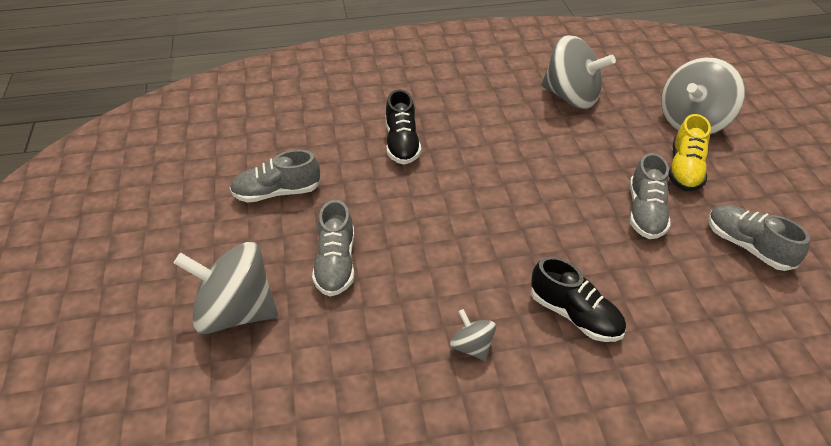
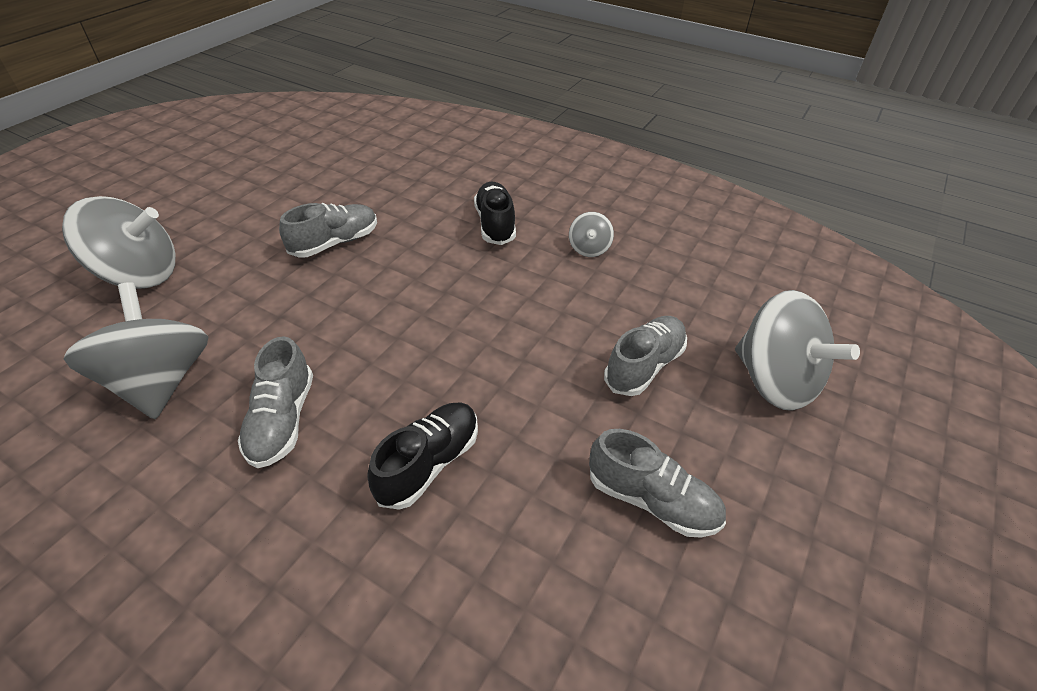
camera: 140 degrees left, 0 degrees up
yellow shoe [669,114,711,191] -> none
grey shoe [708,205,810,271] -> grey shoe moved to [238,336,313,468]

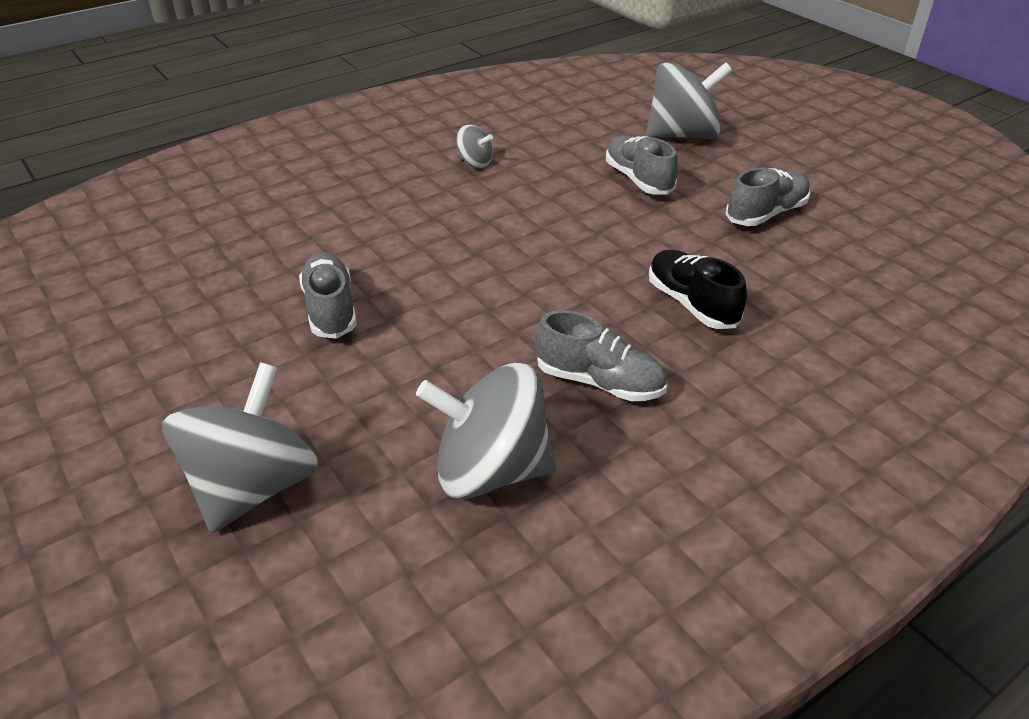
camera: 65 degrees left, 5 degrees down
black shoe [474,182,516,245] -> none

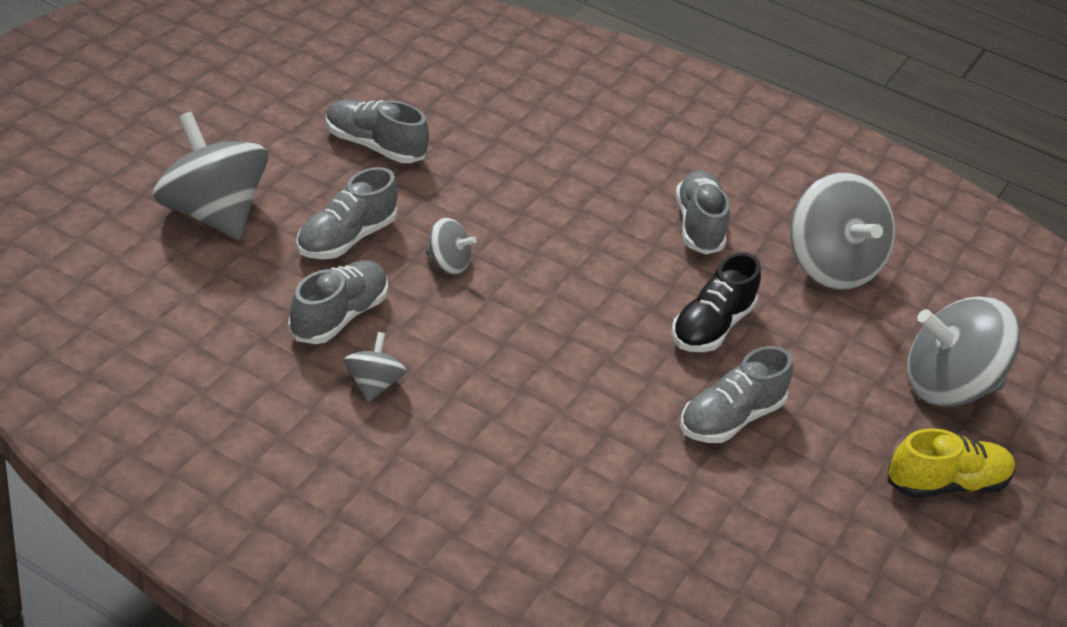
camera: 120 degrees left, 0 degrees up
black shoe [649,250,747,329] -> black shoe moved to [671,252,761,352]
none -> grey shoe [288,260,388,344]
none -> grey spinning top [425,218,476,275]
none -> yellow shoe [888,428,1015,498]

